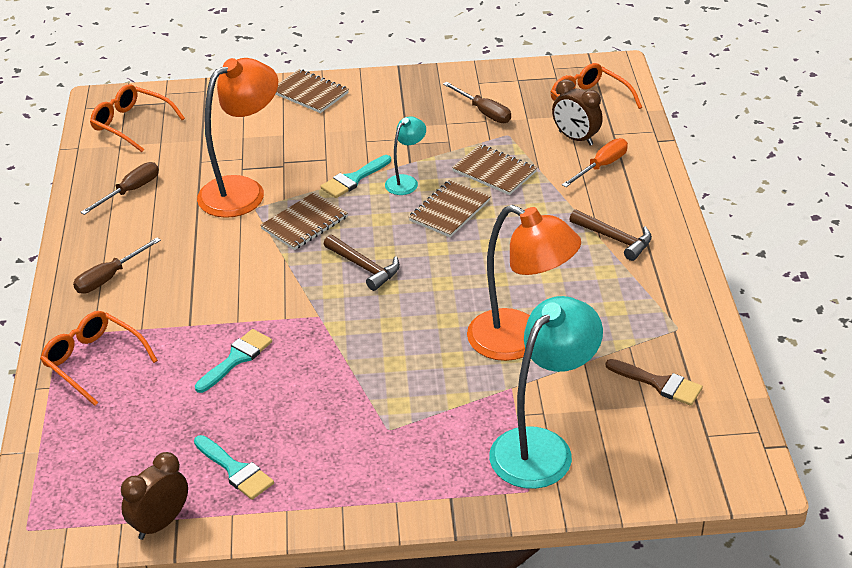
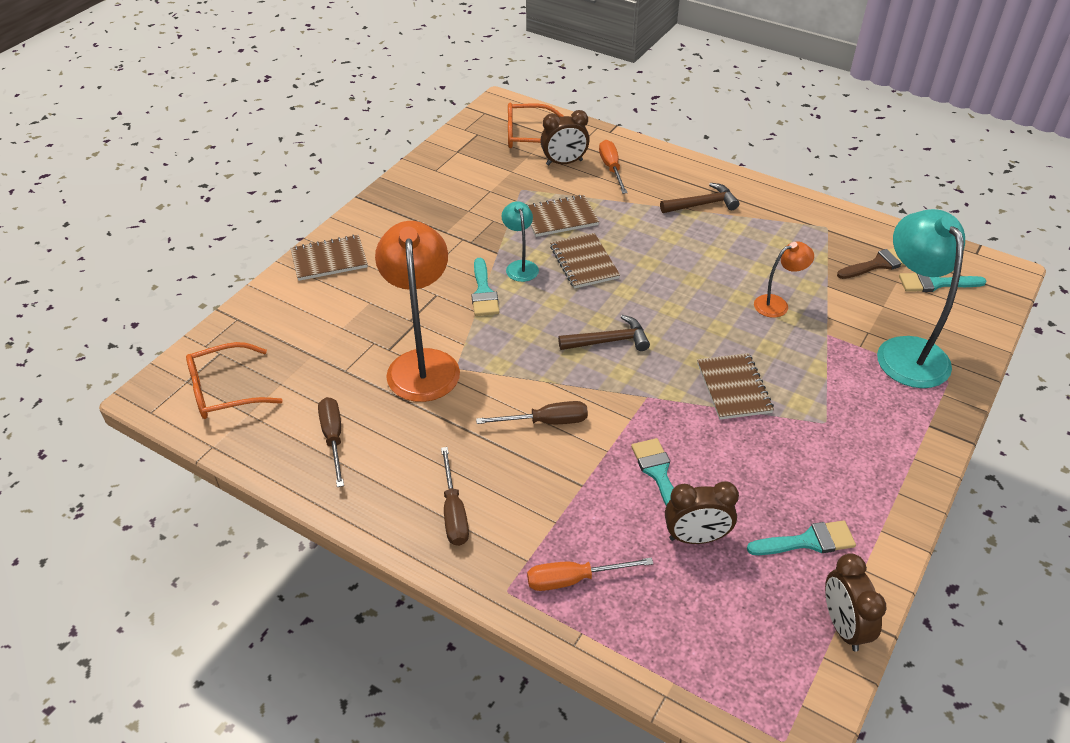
camera: 55 degrees left, 5 degrees up
orange glasses [40,311,158,406] -> orange screwdriver [527,557,653,591]
brown notebook [260,192,348,250] -> brown notebook moved to [697,353,774,420]
brown screwdriver [443,82,511,123] -> brown screwdriver moved to [476,401,588,424]
orange lamp [467,205,581,361] -> orange lamp [754,242,814,318], size x0.50
none -> brown clock [665,481,739,544]
none -> turquoise brush [899,273,987,292]

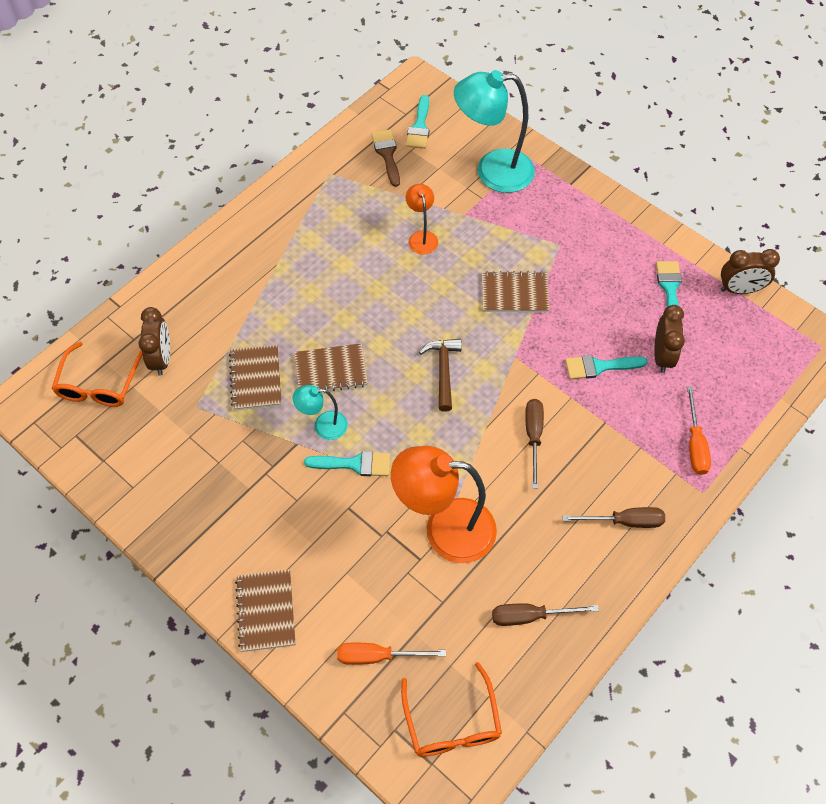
camera: 80 degrees left, 15 degrees up
orange screwdriver [599,140,628,194] -> orange screwdriver moved to [337,643,446,665]
brown hammer [660,183,739,213] -> none

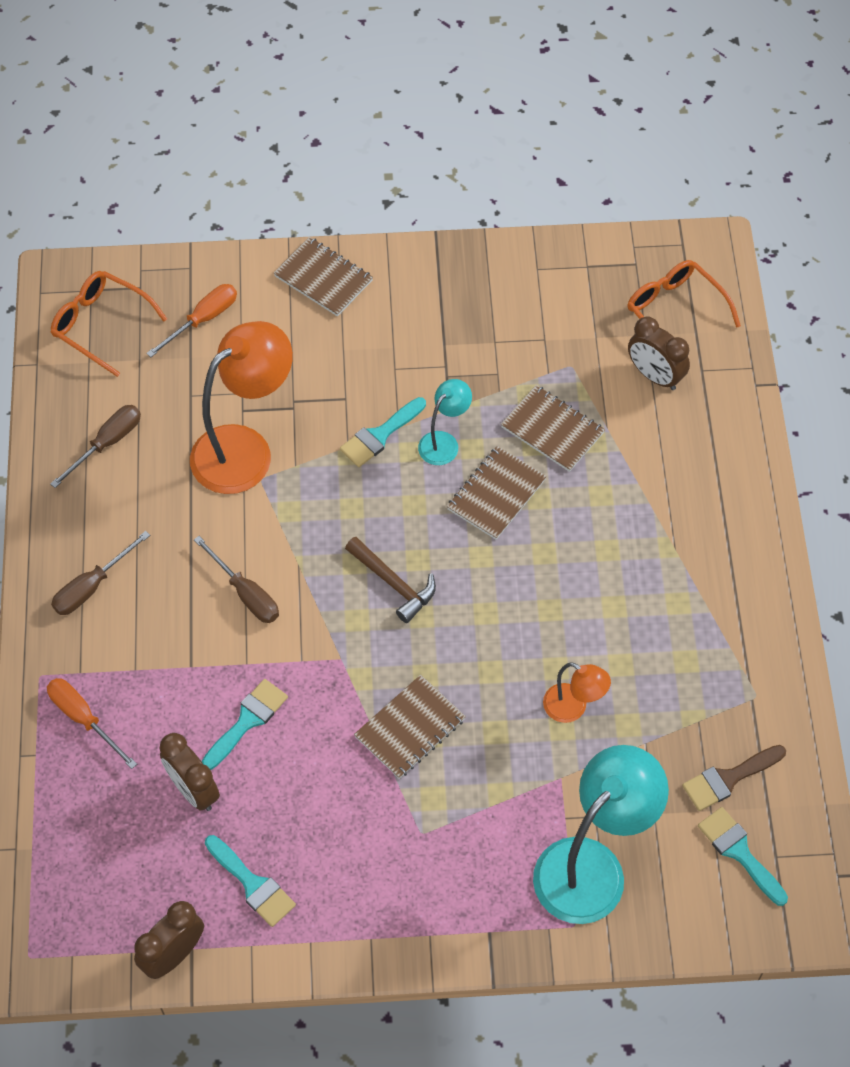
camera: 135 degrees right, 0 degrees up
brown brush [371,129,400,187] -> brown brush turned 120 degrees clockwise [682,745,786,811]

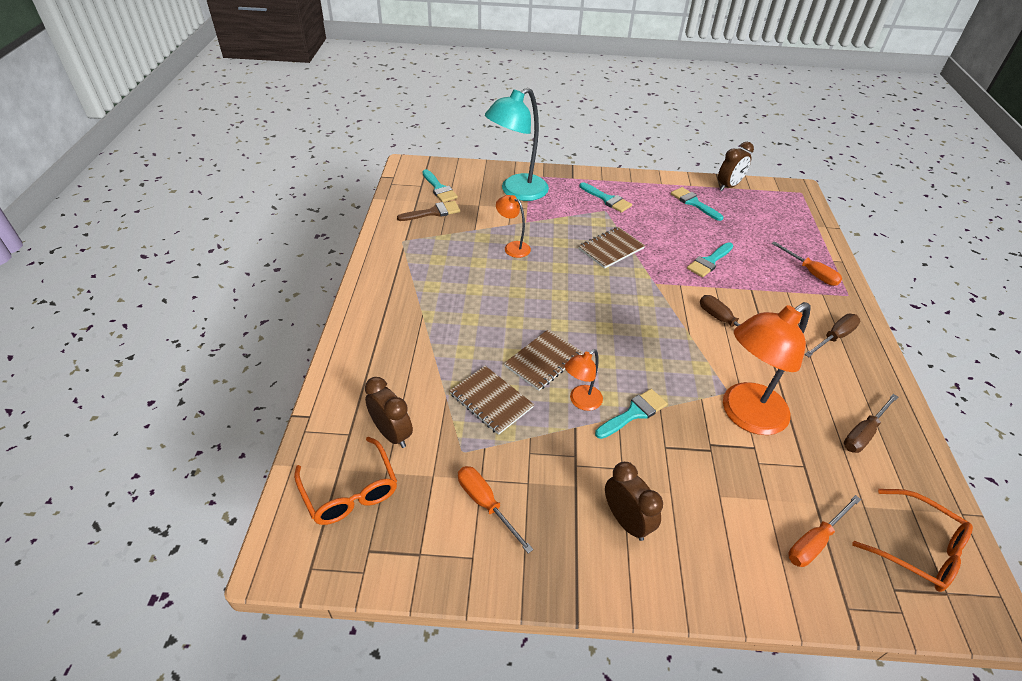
camera: 175 degrees left, 15 degrees down
brown clock [160,733,220,811] -> brown clock moved to [605,462,663,541]
brown notebook [274,237,373,316] -> none
brown hammer [345,537,436,623] -> none
turquoise lamp [418,379,472,465] -> orange lamp [565,349,603,411]
none -> orange screwdriver [458,466,533,553]
none -> turquoise brush [579,182,632,213]

